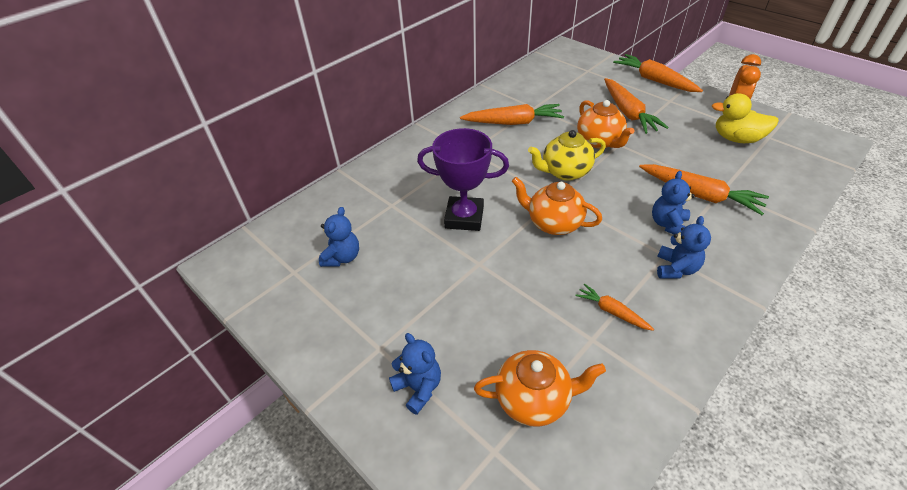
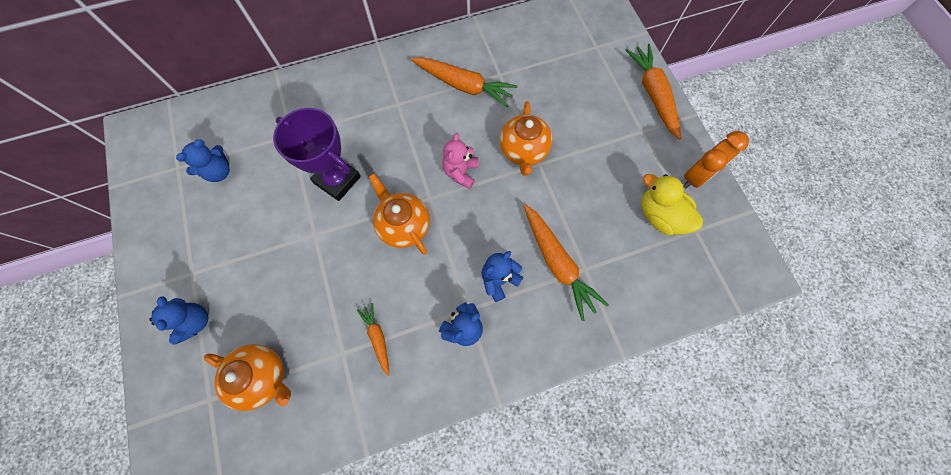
camera: 25 degrees right, 25 degrees up
yellow teapot [528,130,606,181] -> pink teddy bear [442,133,478,189]
orange carrot [604,78,669,134] -> none

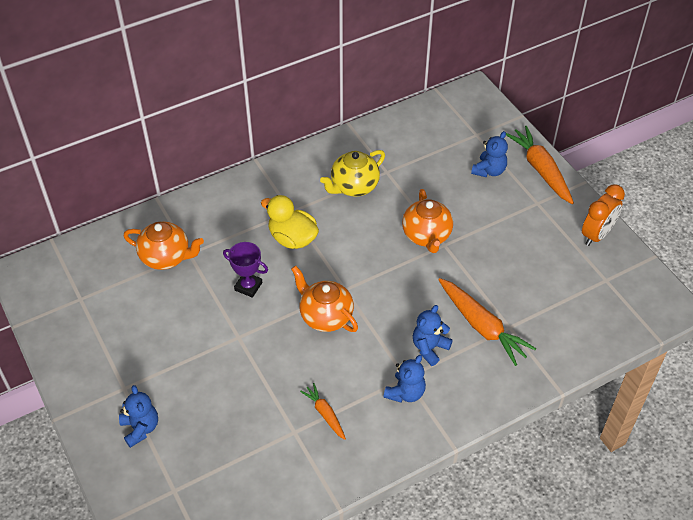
camera: 10 degrees left, 20 degrees down
blue teddy bear [176,139,230,182] -> blue teddy bear moved to [471,131,508,177]
orange teapot [204,344,291,411] -> orange teapot moved to [124,222,204,270]
purple trophy [273,108,361,201] -> purple trophy [223,242,268,298], size x0.61
orange carrot [411,57,517,107] -> yellow teapot [320,150,385,197]
pink teddy bear [442,133,478,189] -> none
yellow duck [641,174,703,235] -> yellow duck moved to [261,195,319,249]

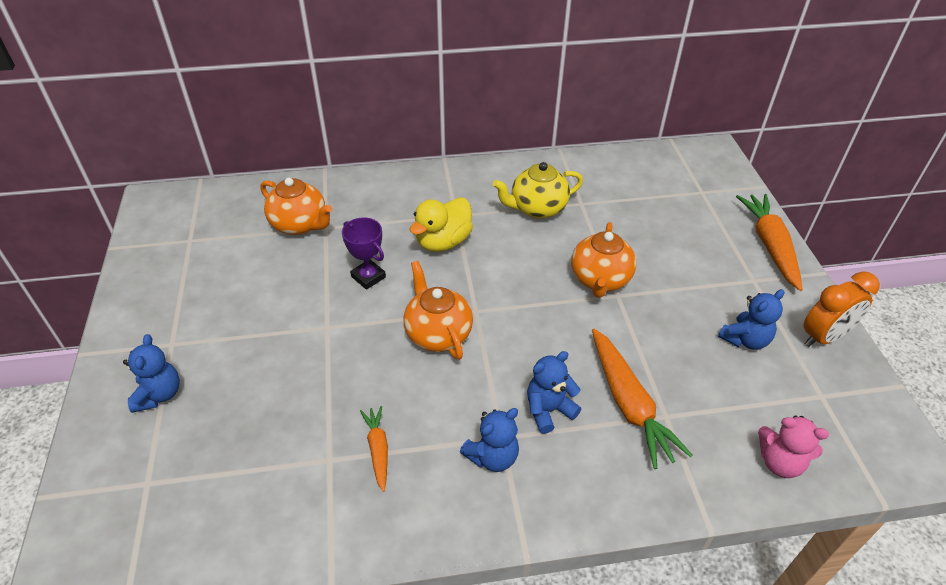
camera: 20 degrees right, 5 degrees down
yellow duck [261,195,319,249] -> yellow duck turned 105 degrees counterclockwise [409,197,473,252]
blue teddy bear [471,131,508,177] -> blue teddy bear moved to [718,289,785,350]
none -> pink teddy bear [758,415,829,478]

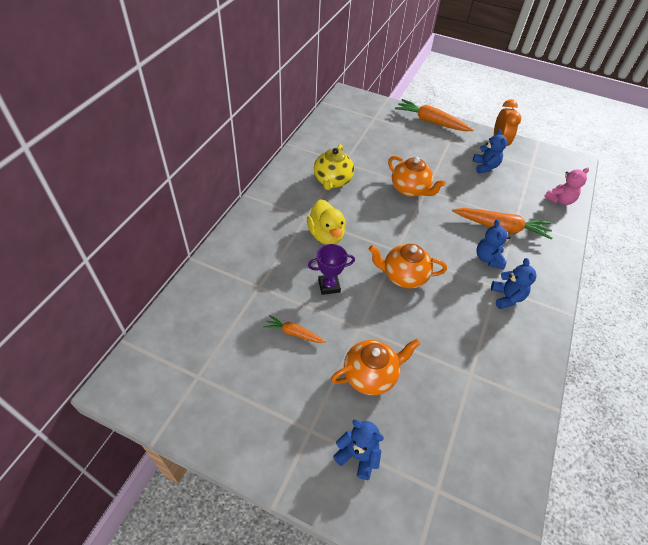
camera: 60 degrees left, 5 degrees up
orange teapot [260,178,332,235] -> orange teapot moved to [331,339,420,395]
orange carrot [360,406,388,492] -> orange carrot moved to [263,315,326,343]

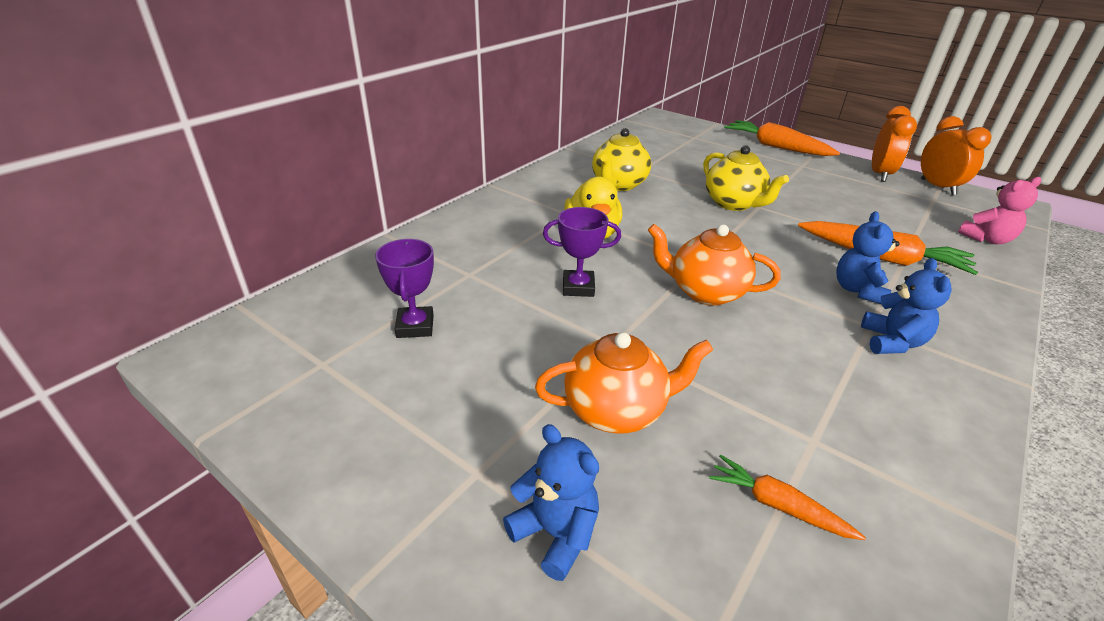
camera: 15 degrees right, 15 degrees down
orange carrot [263,315,326,343] -> orange carrot moved to [709,455,866,540]
orange teapot [388,156,446,197] -> yellow teapot [703,145,789,211]
blue teddy bear [473,129,507,173] -> none
none -> purple trophy [375,239,434,338]
none -> orange clock [921,116,992,195]

